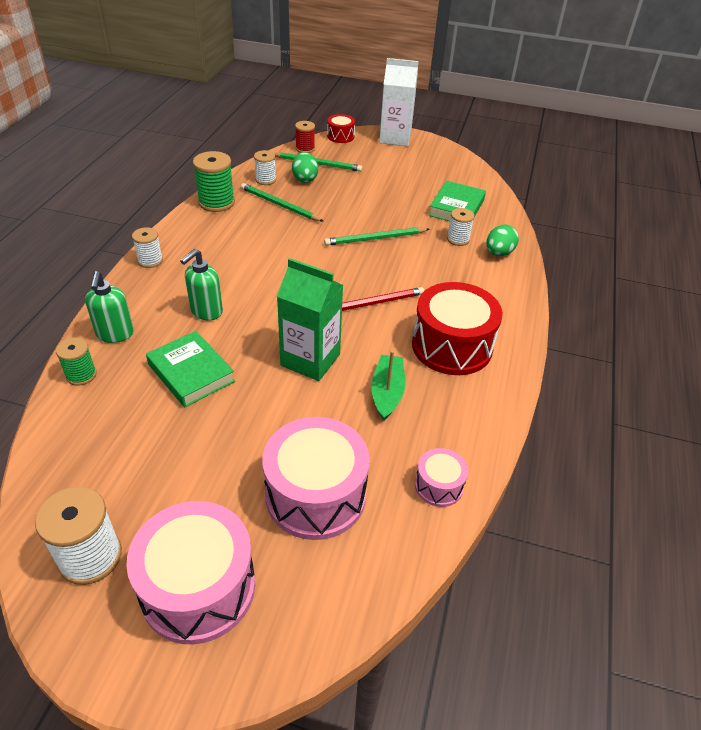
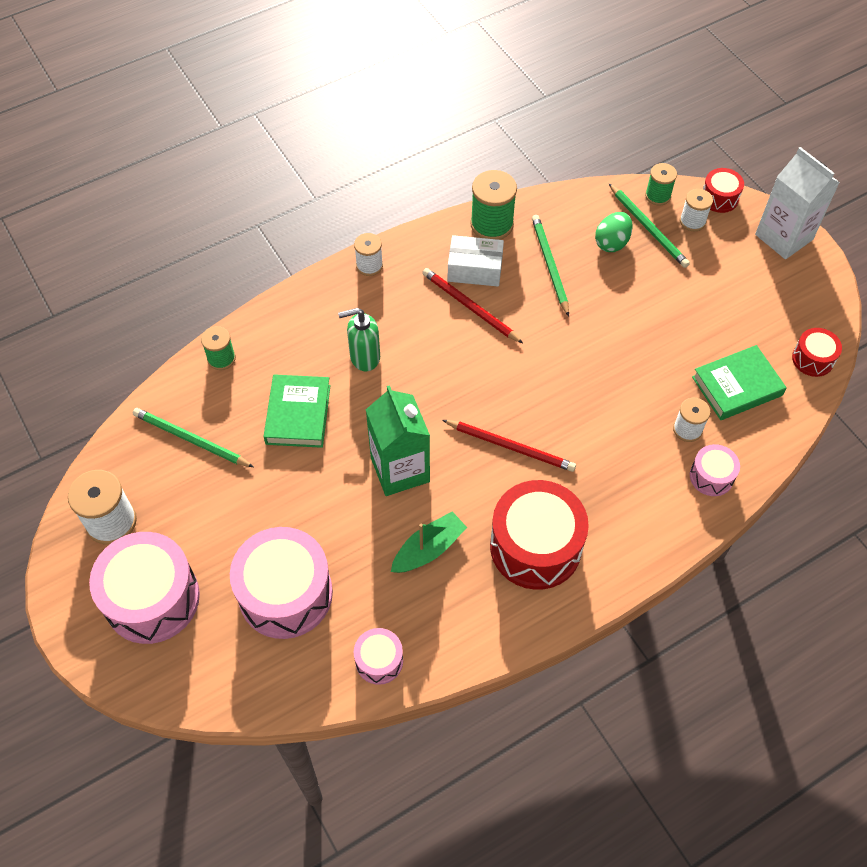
camera: 45 degrees right, 15 degrees up
green soap dispenser [85,271,134,343] -> none
white spool [254,150,276,185] -> white spool moved to [680,189,713,231]
red spool [295,121,315,153] -> green spool [645,163,677,206]
green pencil [324,227,429,246] -> green pencil moved to [133,408,254,467]
green egg [486,225,519,256] -> pink drum [690,444,740,496]
none -> red pencil [422,268,523,343]
none -> white box [448,235,504,287]
none -> red drum [792,328,842,377]

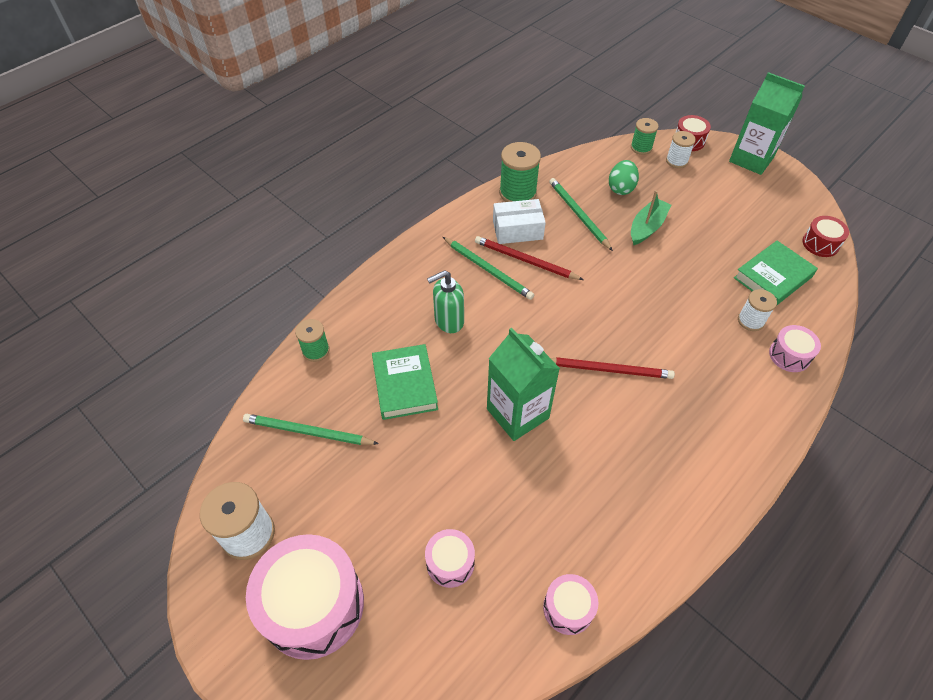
camera: 15 degrees left, 5 degrees down
pink drum [230,527,333,639] -> pink drum [425,529,475,588], size x0.50
white spool [354,233,383,276] -> none
green boat [391,511,467,573] -> green boat moved to [631,190,671,245]
red drum [490,480,589,590] -> none
green pencil [609,184,690,268] -> green pencil moved to [443,237,534,300]
white carton [755,147,840,259] -> green carton [729,72,805,175]

